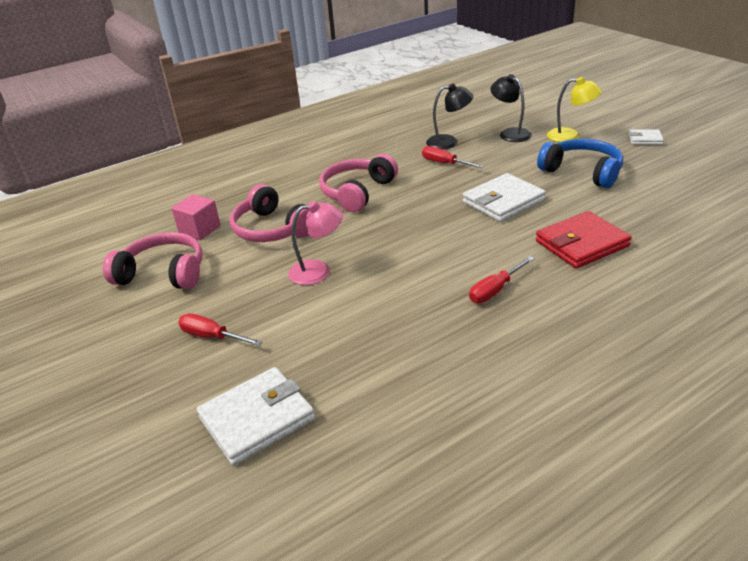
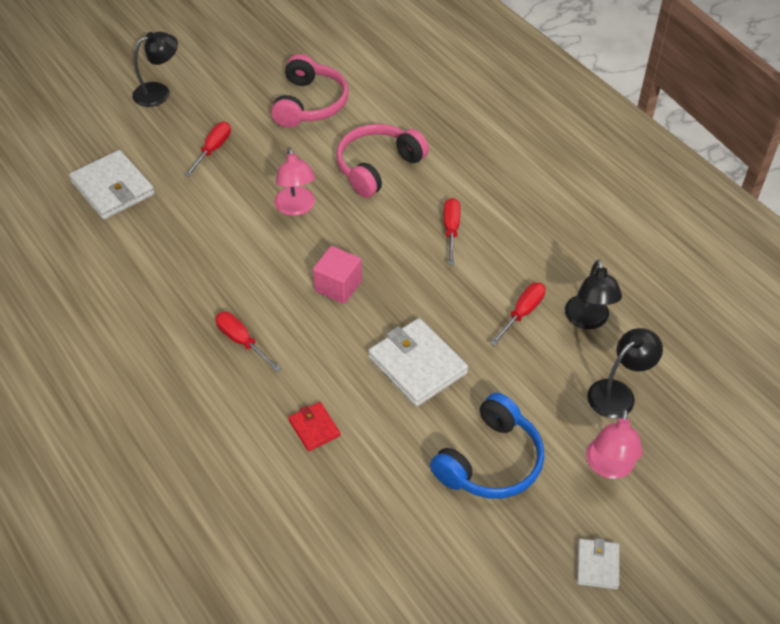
camera: 85 degrees right, 15 degrees up
pink cube [172,194,221,240] -> pink cube moved to [313,246,362,304]
pink headphones [319,154,398,212] -> red screwdriver [444,198,460,265]
red wallet [536,211,632,269] -> red wallet [288,402,341,451], size x0.53
yellow lamp [547,77,602,142] -> pink lamp [586,409,643,479]
none -> black lamp [132,32,178,107]

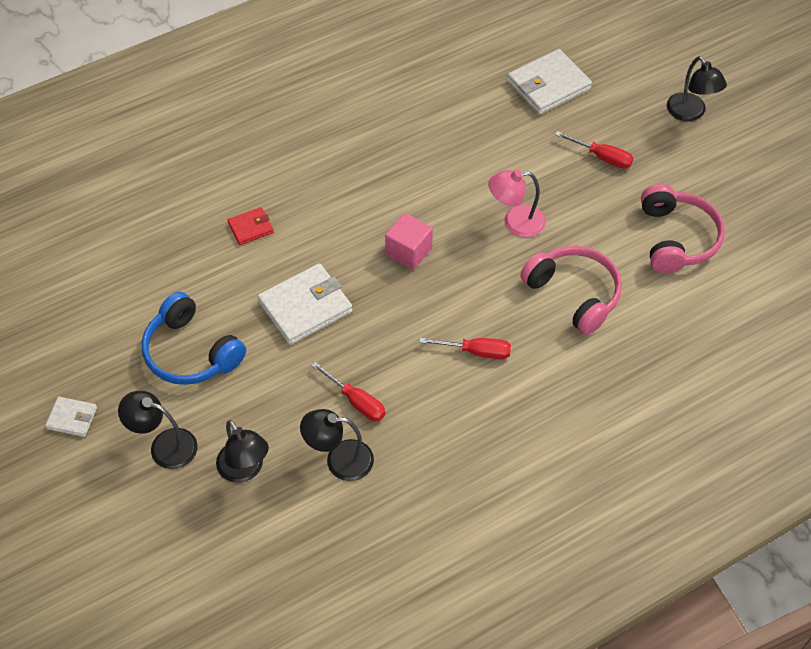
camera: 95 degrees right, 5 degrees up
red screwdriver [215,312,281,372] -> none
pink headphones [271,54,349,128] -> pink headphones turned 105 degrees counterclockwise [641,184,725,274]
pink lamp [586,409,643,479] -> black lamp [118,391,198,469]

